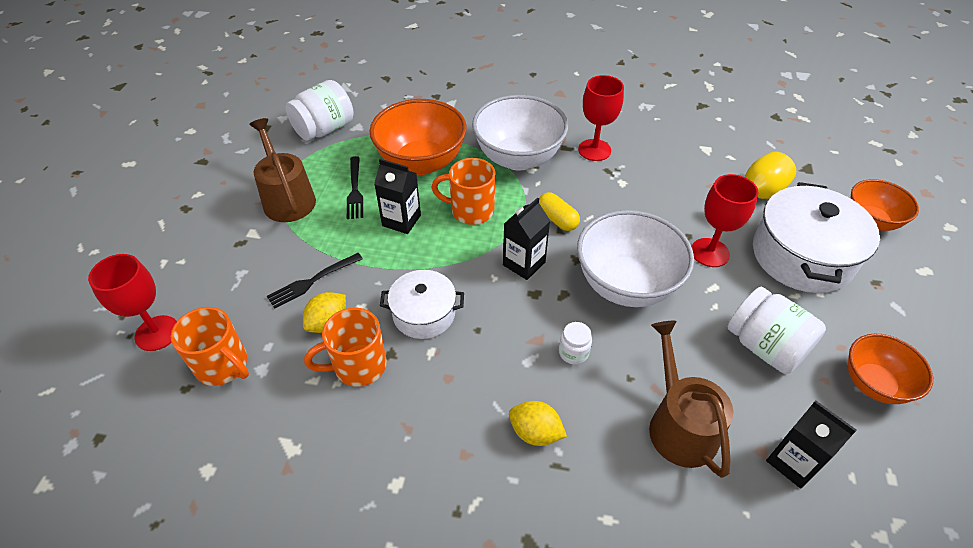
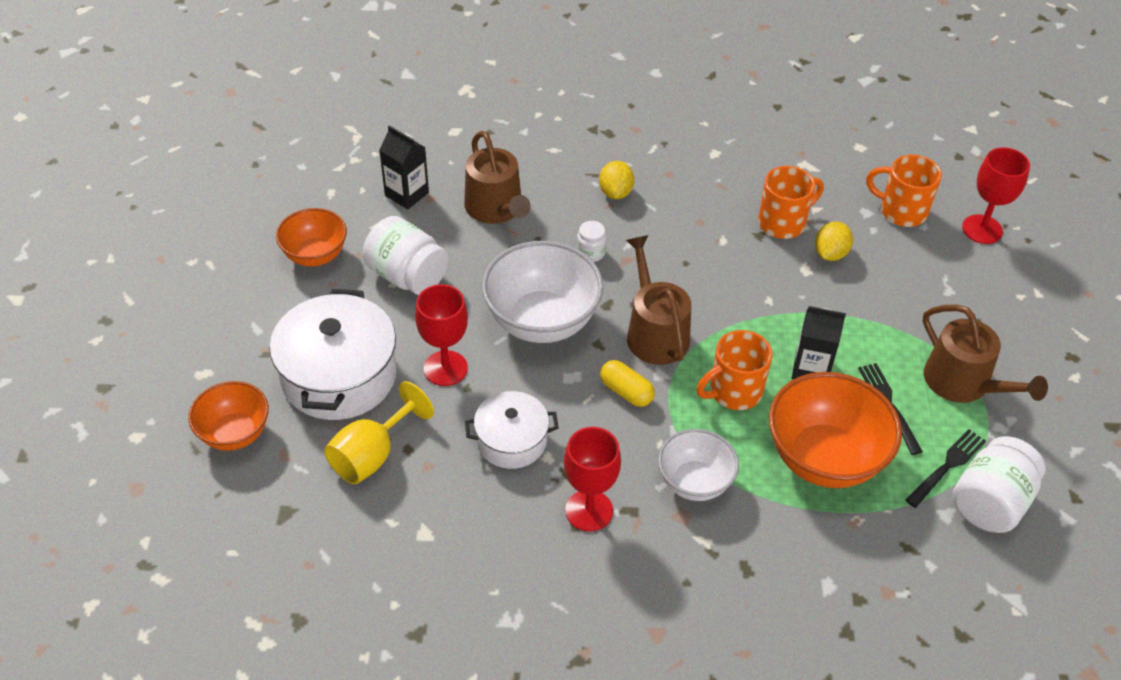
camera: 170 degrees right, 0 degrees up
black fork [267,253,363,309] -> black fork moved to [905,429,986,508]
white pot [380,270,464,339] -> white pot moved to [465,391,559,469]
orange mug [431,158,495,225] -> orange mug turned 150 degrees clockwise [696,330,773,410]
white bowl [472,95,568,171] -> white bowl [658,429,739,501], size x0.61
black carton [503,197,550,280] -> brown watering can [626,235,691,365]
yellow lemon [509,401,567,446] -> yellow lemon turned 75 degrees clockwise [599,161,634,199]

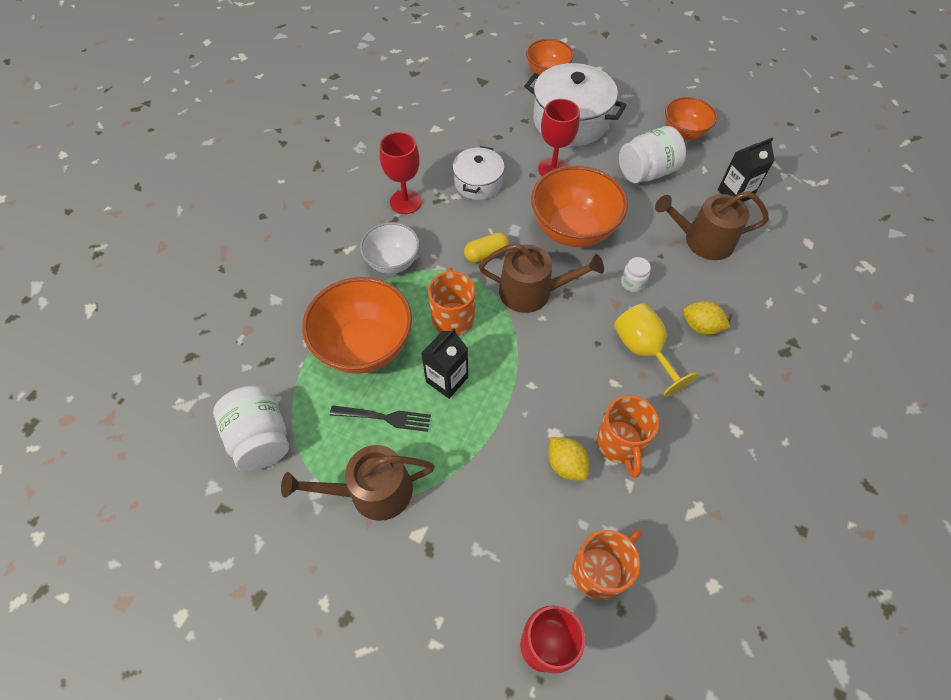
camera: 115 degrees right, 10 degrees up
yellow goblet [324,381,434,484] -> yellow goblet moved to [614,303,699,397]
white bowl [482,241,603,343] -> orange bowl [531,166,628,247]
black fork [905,429,986,508] -> none

